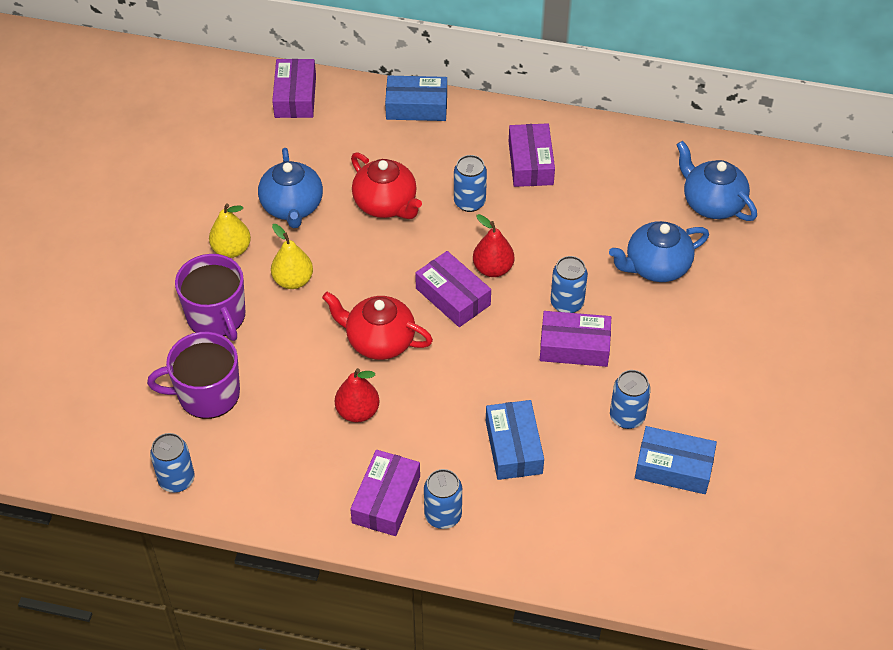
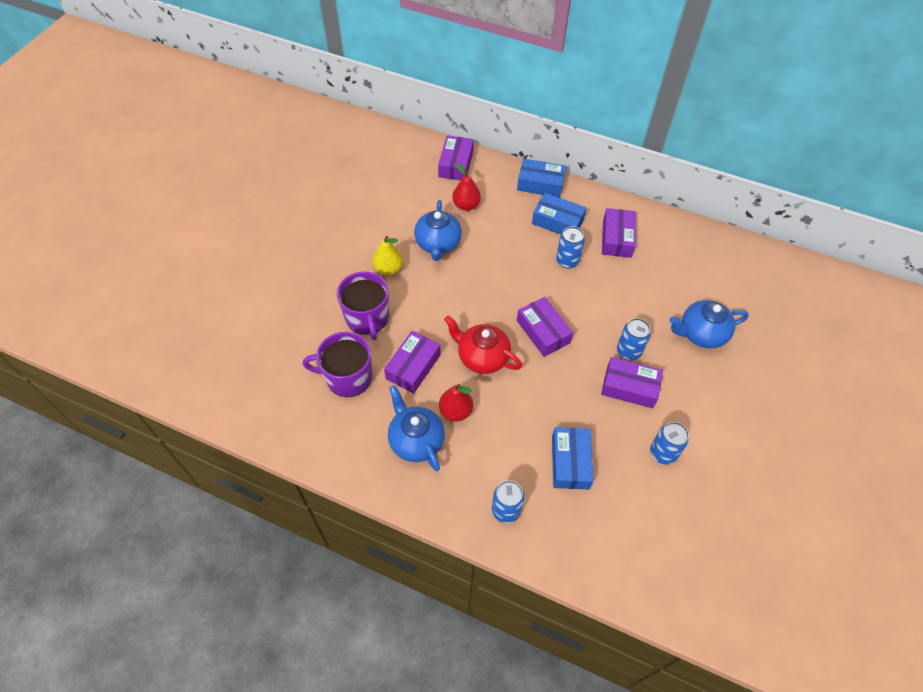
camera: 10 degrees right, 5 degrees up
blue can [150,433,195,493] -> none
yellow pear [271,224,313,289] -> none
purple box [350,450,420,536] -> purple box moved to [384,331,441,393]
red teapot [351,152,422,219] -> none
red pear [473,214,514,277] -> red pear moved to [452,163,481,211]
blue box [635,426,717,494] -> blue box moved to [532,193,587,234]
blue teapot [676,141,757,221] -> blue teapot moved to [388,385,445,471]

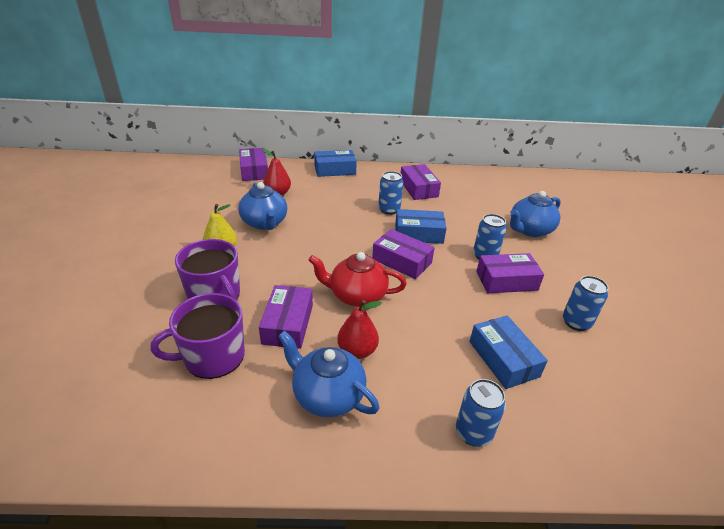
camera: 25 degrees left, 20 degrees down
blue box [532,193,587,234] -> blue box moved to [395,209,447,244]

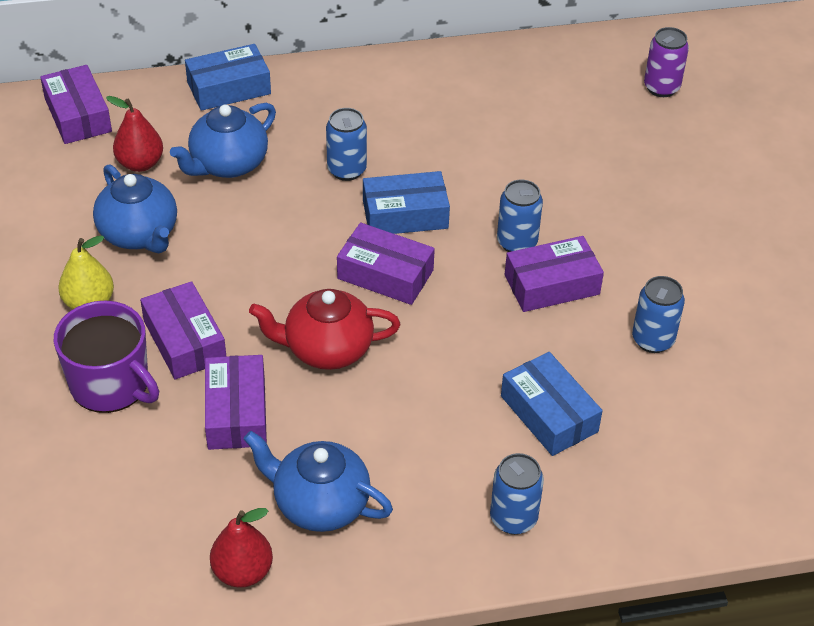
camera: 10 degrees left, 10 degrees up
purple mug [151,293,245,379] -> none
red pear [337,300,382,359] -> red pear moved to [210,508,273,588]
purple box [400,164,441,200] -> purple box moved to [140,281,226,379]
blue teapot [510,191,561,237] -> blue teapot moved to [170,102,276,178]
none -> purple can [644,27,689,97]

